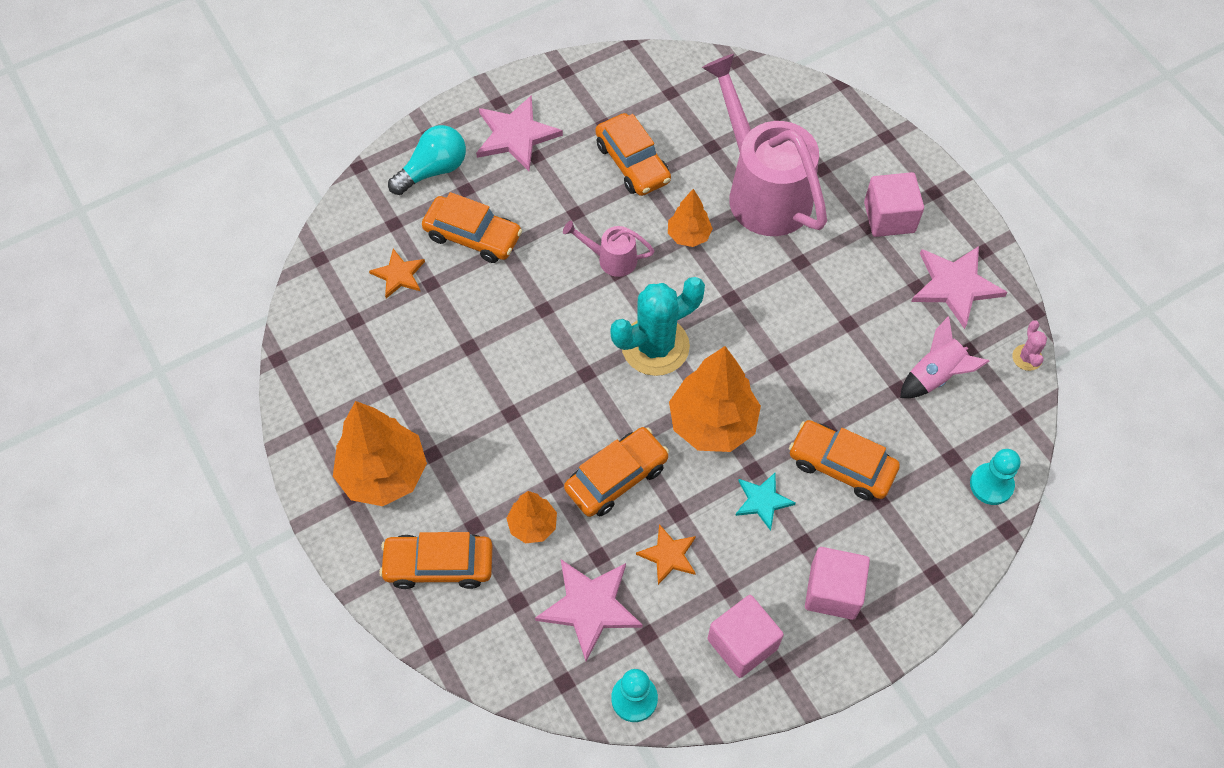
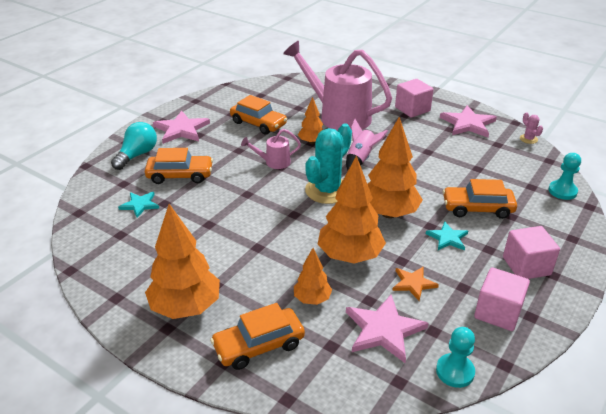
camera: 25 degrees left, 25 degrees down
orange star [369,249,425,298] -> turquoise star [118,192,159,218]
orange car [564,427,669,517] -> orange tree [317,156,386,264]
pink rocket [900,316,990,398] -> pink rocket moved to [346,119,388,170]

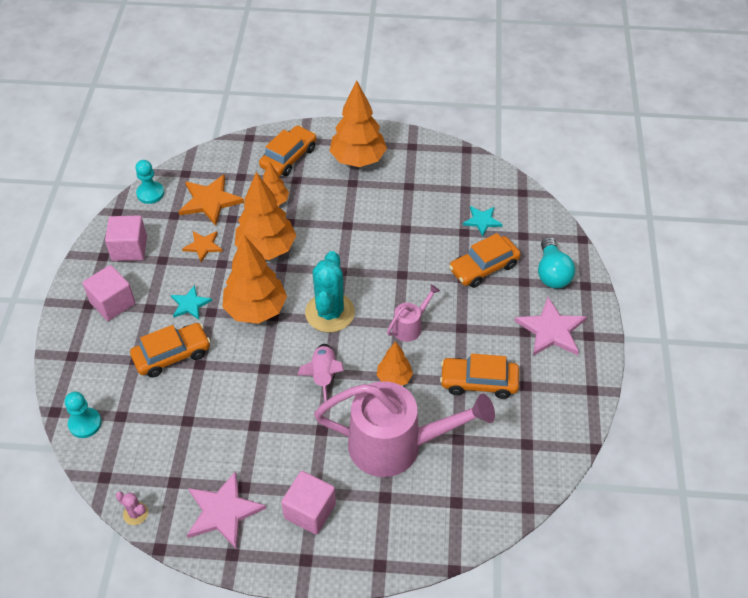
camera: 150 degrees right, 15 degrees up
pink star [346,295,428,363] -> orange star [179,174,244,226]

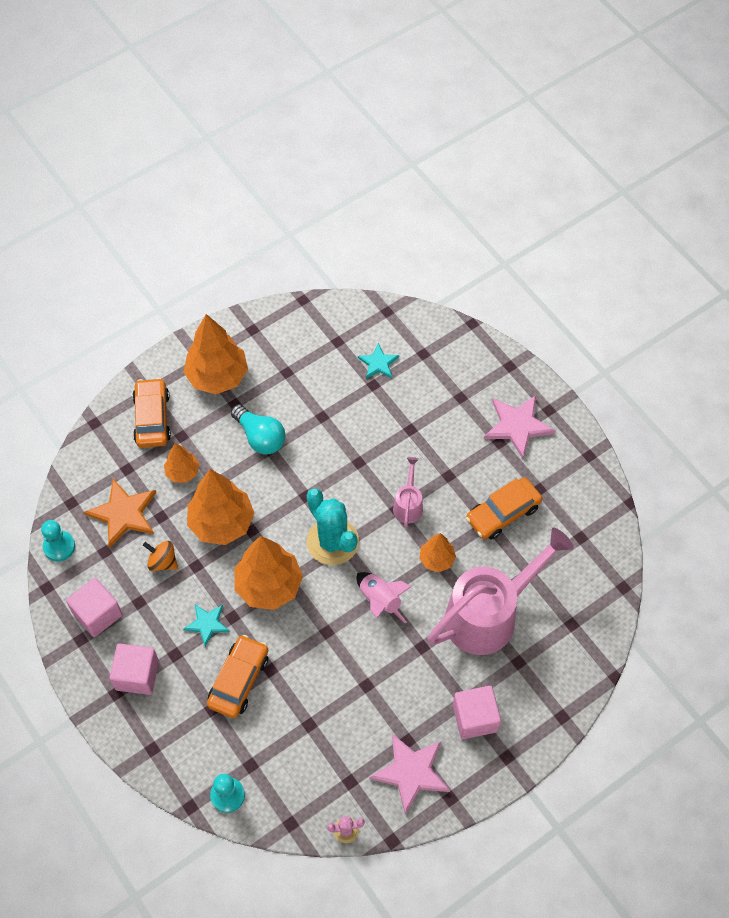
camera: 40 degrees left, 10 degrees up
orange star [182,231,223,262] -> orange spinning top [143,541,178,571]
orange car [449,233,521,288] -> none
turquoise light bulb [538,237,575,289] -> turquoise light bulb moved to [231,404,285,454]

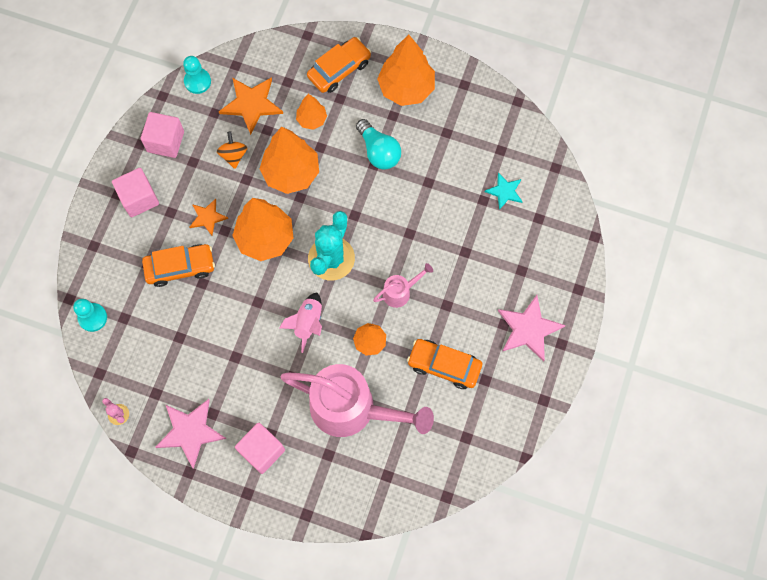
camera: 55 degrees right, 10 degrees up
turquoise star [183,604,230,647] -> orange star [190,199,228,236]
turquoise light bulb [231,404,285,454] -> turquoise light bulb turned 45 degrees counterclockwise [356,119,401,170]

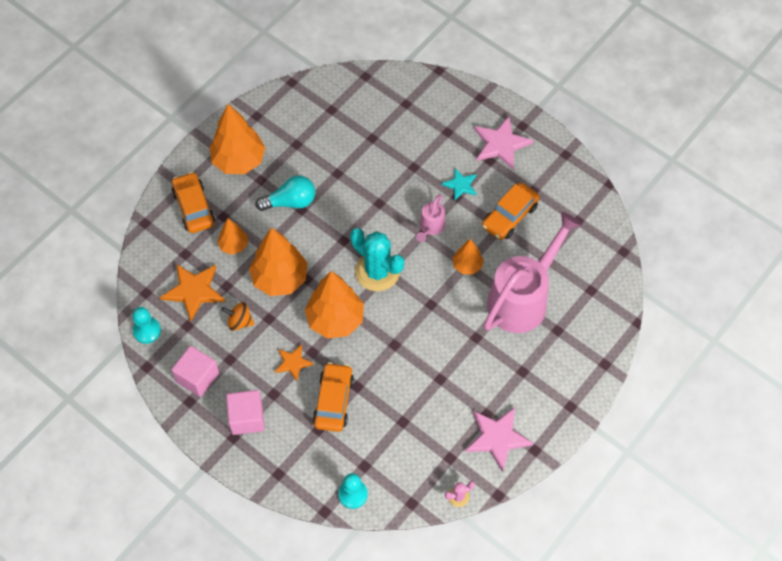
camera: 70 degrees left, 10 degrees down
pink cube [235,423,285,474] -> none
pink rocket [279,293,322,353] -> none
pink watering can [373,263,433,308] -> pink watering can turned 150 degrees counterclockwise [416,194,445,242]
turquoise star [485,173,523,210] -> turquoise star moved to [441,168,477,200]

